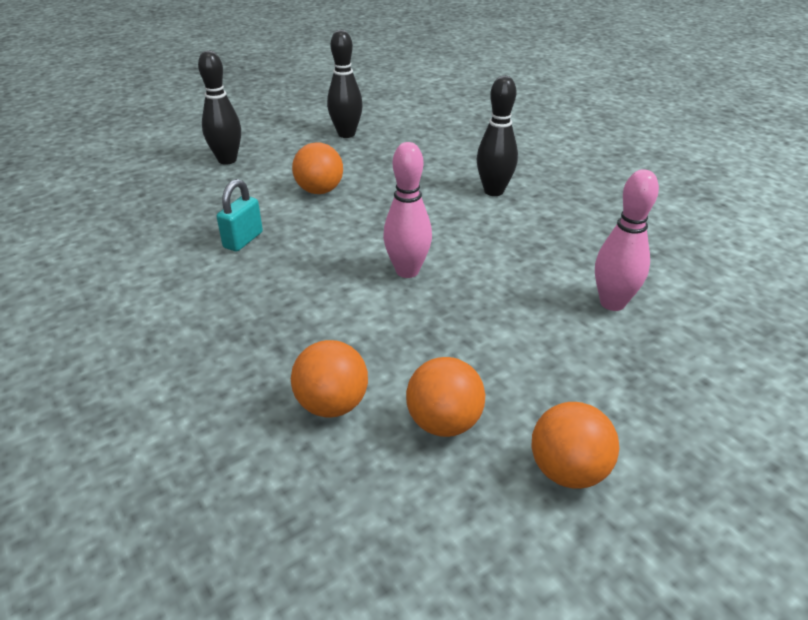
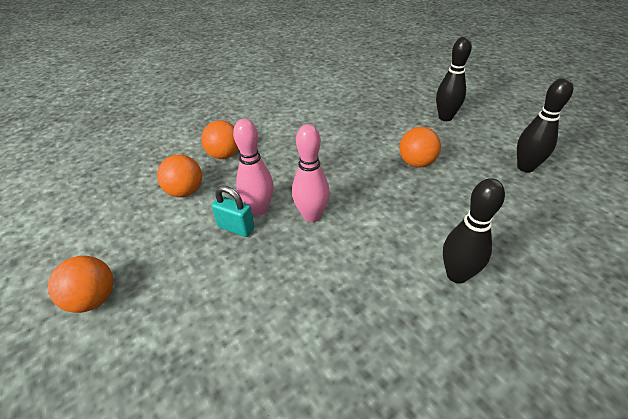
camera: 90 degrees right, 5 degrees up
turquoise padlock [217,179,263,252] -> turquoise padlock moved to [212,186,254,237]
orange ball [406,357,485,437] -> orange ball moved to [201,120,239,159]
pink bowling pin [595,169,659,311] -> pink bowling pin moved to [233,119,274,216]

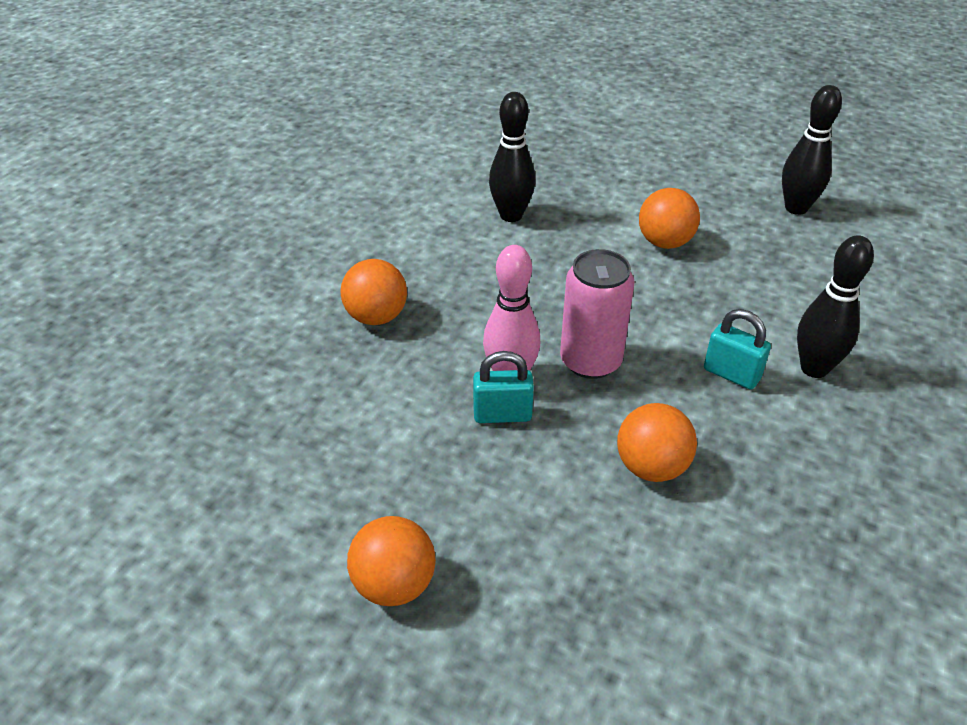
camera: 30 degrees left, 0 degrees up
orange ball [157,155,202,197] -> orange ball moved to [617,403,697,482]
pink bowling pin [292,124,330,223] -> pink can [560,249,635,379]
black bowling pin [436,37,472,121] -> black bowling pin moved to [489,92,535,222]
none -> turquoise padlock [704,309,771,390]

